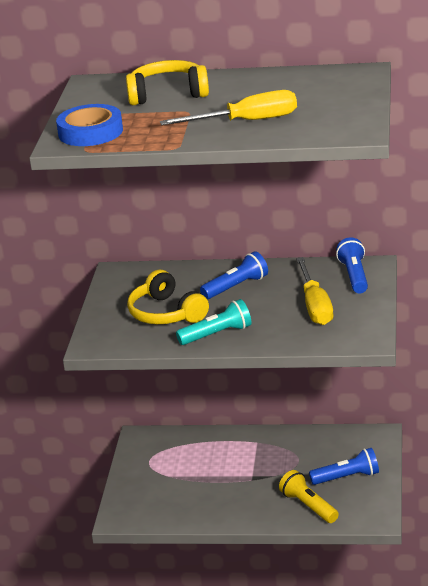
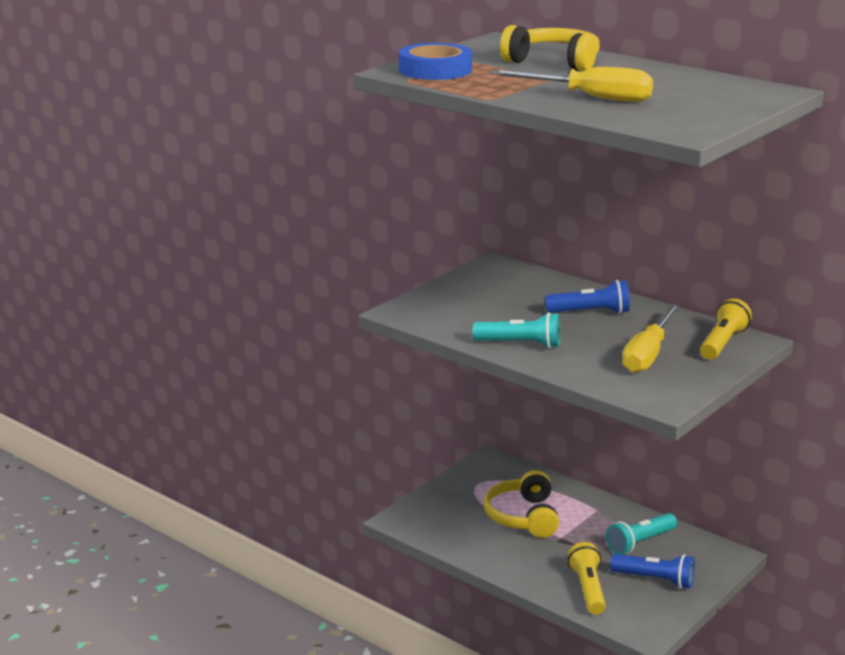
camera: 30 degrees right, 5 degrees down
yellow headphones [127,270,209,324] -> yellow headphones moved to [484,470,559,538]
blue flashlight [336,237,368,293] -> yellow flashlight [700,298,752,360]
none -> turquoise flashlight [606,513,677,555]

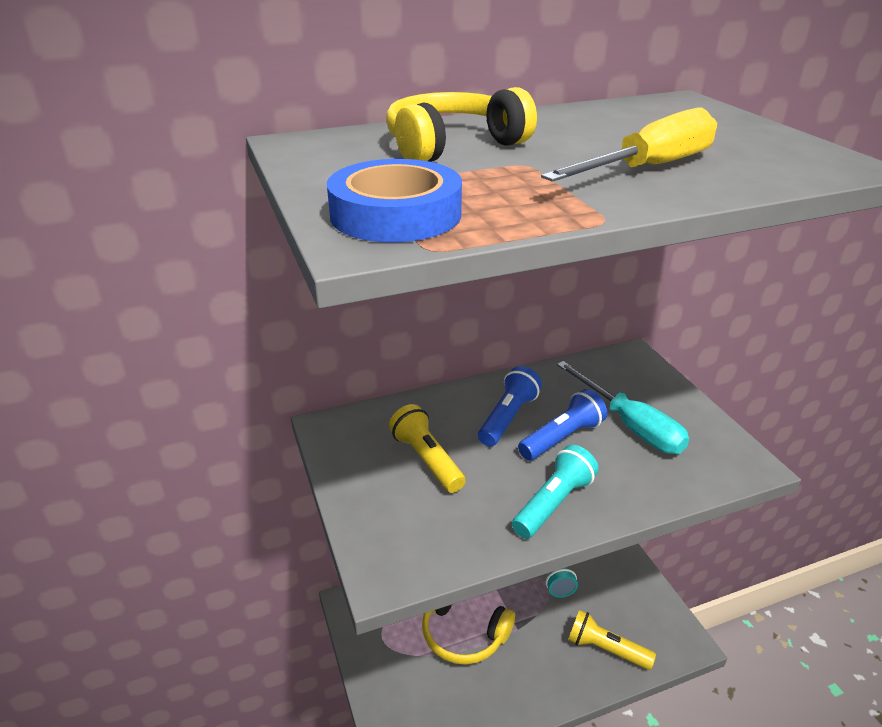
camera: 60 degrees left, 10 degrees up
blue flashlight [610,554,695,589] -> blue flashlight moved to [518,389,607,460]
yellow screwdriver [622,304,680,373] -> turquoise screwdriver [557,361,689,454]
yellow flashlight [700,298,752,360] -> yellow flashlight moved to [389,404,466,493]

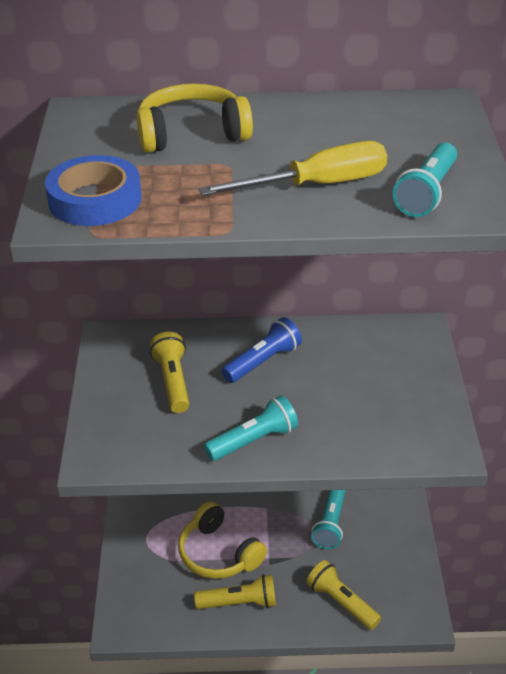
camera: 20 degrees right, 5 degrees up
blue flashlight [518,389,607,460] -> none
turquoise screwdriver [557,361,689,454] -> none
none -> yellow flashlight [194,574,276,609]
none -> turquoise flashlight [393,142,457,217]

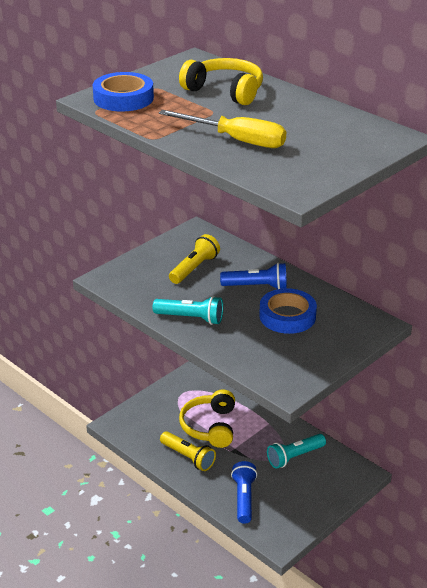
camera: 45 degrees right, 5 degrees down
yellow flashlight [306,560,381,630] -> blue flashlight [231,461,257,524]
turquoise flashlight [393,142,457,217] -> none
none -> blue tape [259,288,317,334]

